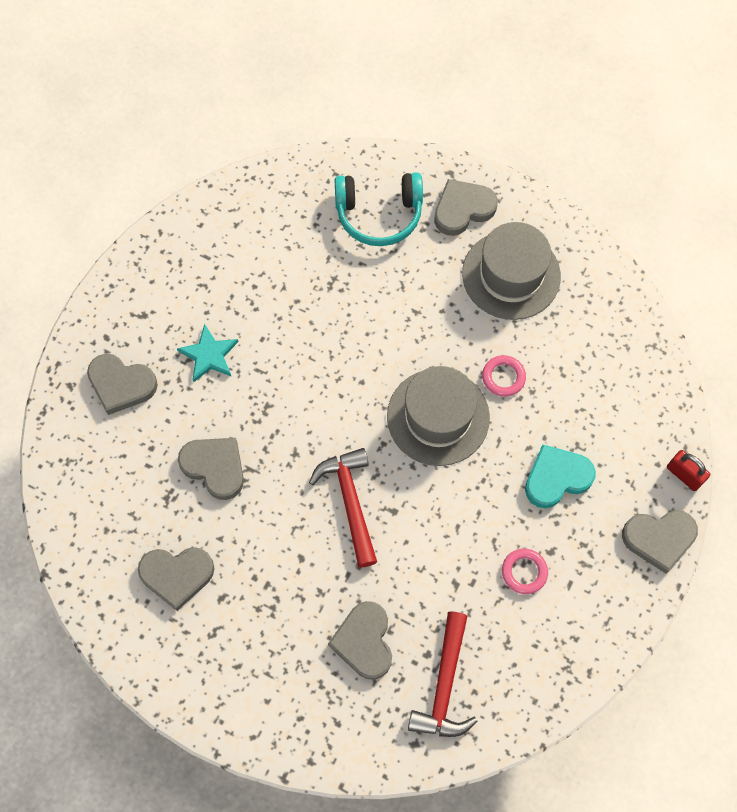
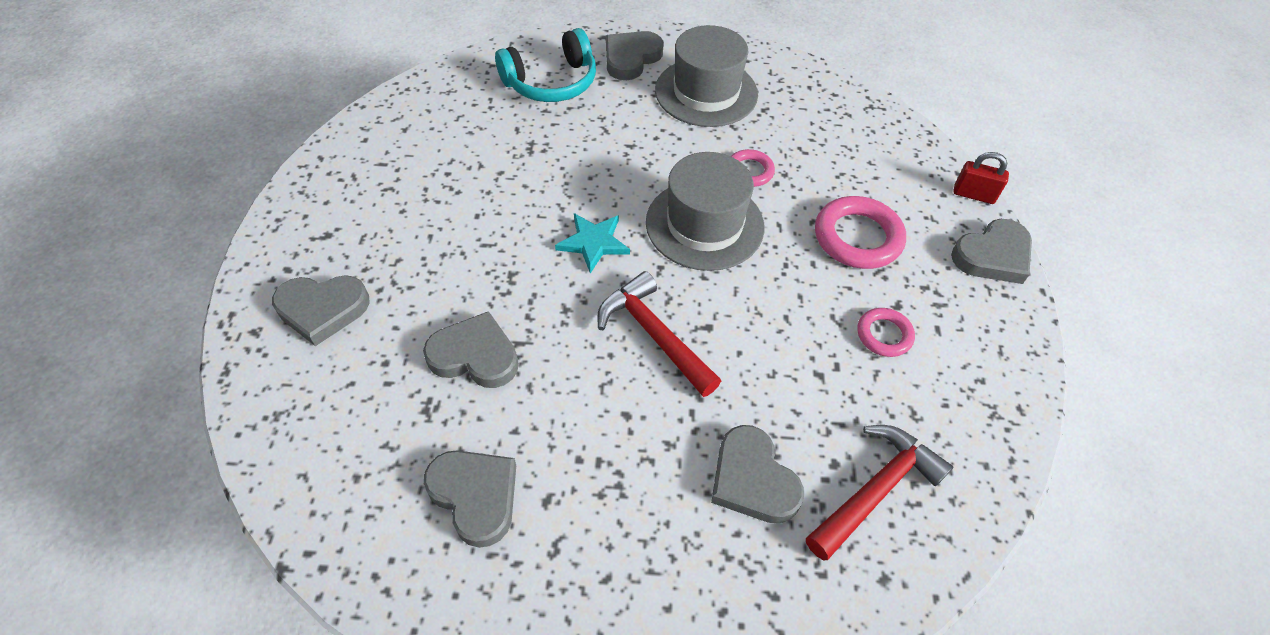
camera: 25 degrees left, 15 degrees down
grey heart [138,547,215,611] -> grey heart turned 105 degrees counterclockwise [424,450,516,548]
turquoise star [177,324,238,382] -> turquoise star moved to [555,213,630,274]
red hammer [408,611,478,737] -> red hammer turned 120 degrees counterclockwise [806,425,953,561]
turquoise heart [525,444,596,508] -> pink ring [815,196,906,269]

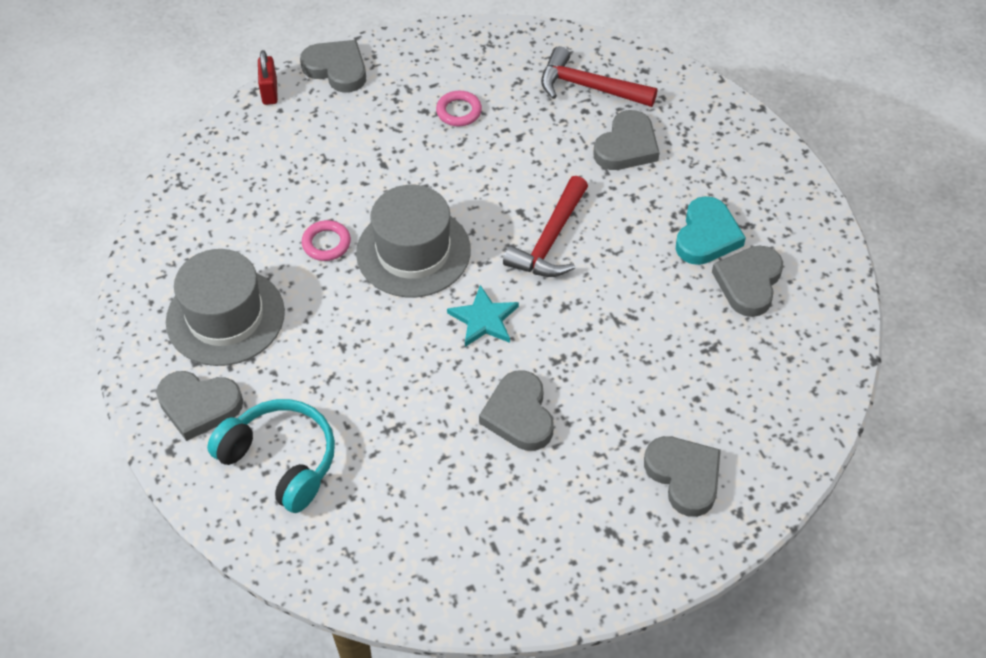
camera: 115 degrees left, 0 degrees up
grey heart [423,311,519,388] -> grey heart moved to [479,370,554,451]
pink ring [815,196,906,269] -> none
none -> turquoise heart [676,196,746,265]

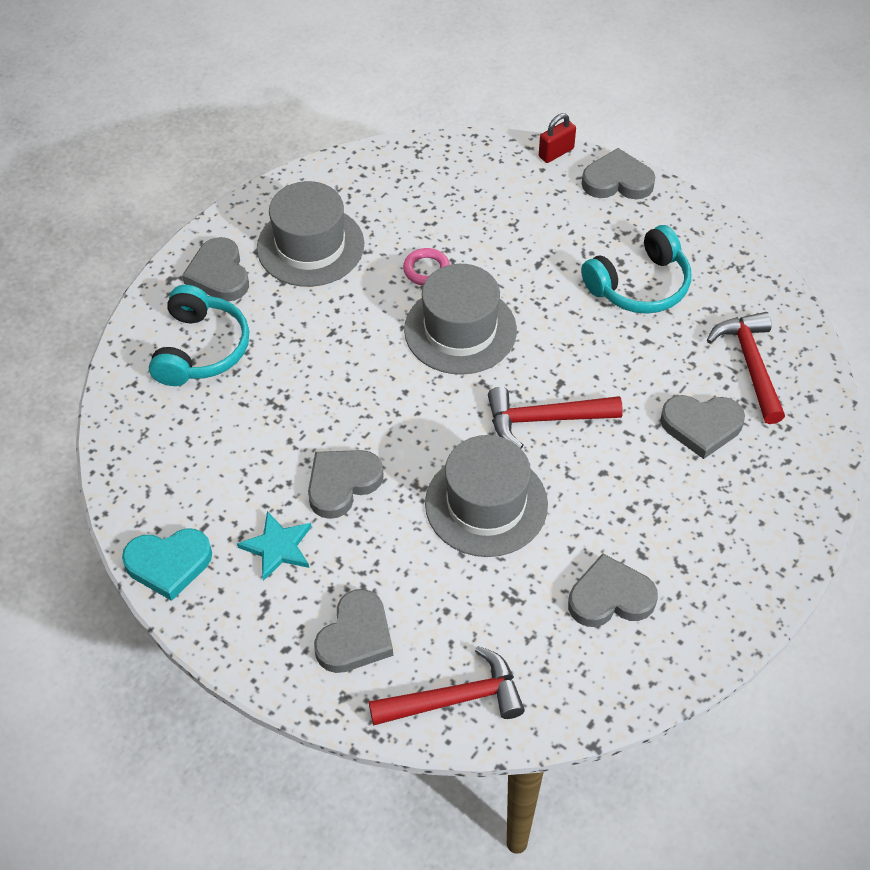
camera: 60 degrees right, 0 degrees up
grey heart [300,40,366,93] -> grey heart turned 90 degrees counterclockwise [582,148,655,199]
pink ring [436,91,482,126] -> turquoise headphones [581,225,691,314]
turquoise star [447,285,519,347] -> turquoise star moved to [237,511,311,581]
turquoise heart [676,196,746,265] -> turquoise heart moved to [122,528,212,601]
none -> red hammer [369,646,525,726]
none -> grey hat [425,435,548,557]

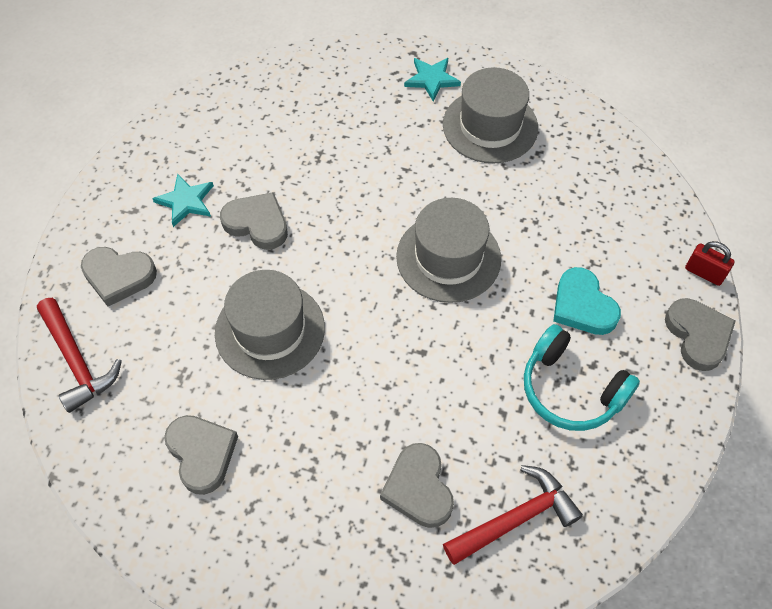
camera: 70 degrees right, 5 degrees up
turquoise heart [122,528,212,601] -> turquoise heart moved to [553,267,621,335]
turquoise headphones [149,285,249,386] -> none
grey heart [182,237,249,301] -> turquoise star [404,58,461,101]
pink ring [403,248,450,286] -> none
red hammer [488,387,623,449] -> none

